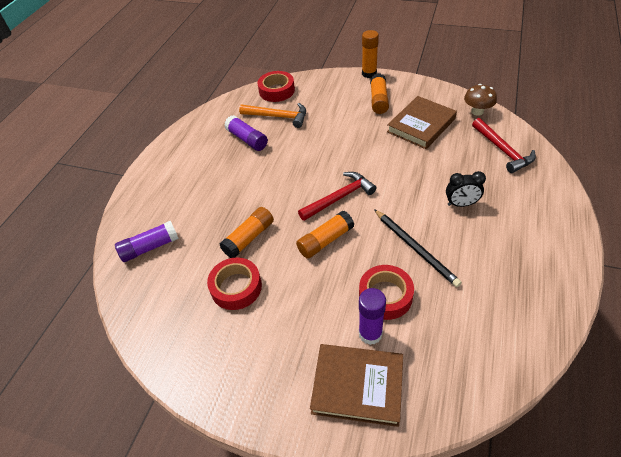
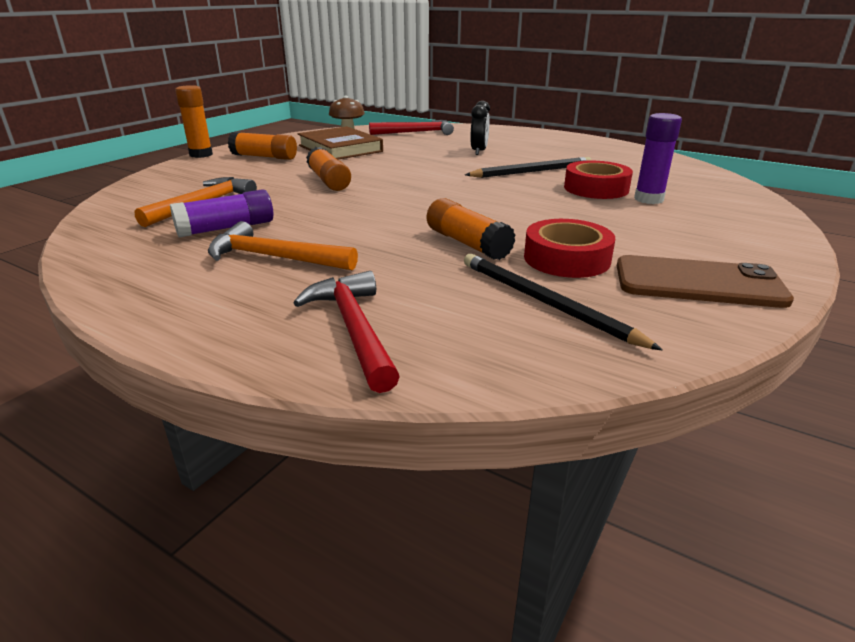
camera: 80 degrees left, 20 degrees down
purple glue stick [115,221,179,262] -> none
red tape [257,71,295,102] -> none
orange glue stick [296,211,354,259] -> orange glue stick moved to [306,147,351,191]
red hammer [298,172,376,221] -> red hammer moved to [293,271,400,393]
brown book [310,344,403,427] -> none
none -> orange hammer [208,221,358,270]
none -> black pencil [464,254,662,350]
none -> brown phone [617,255,794,308]

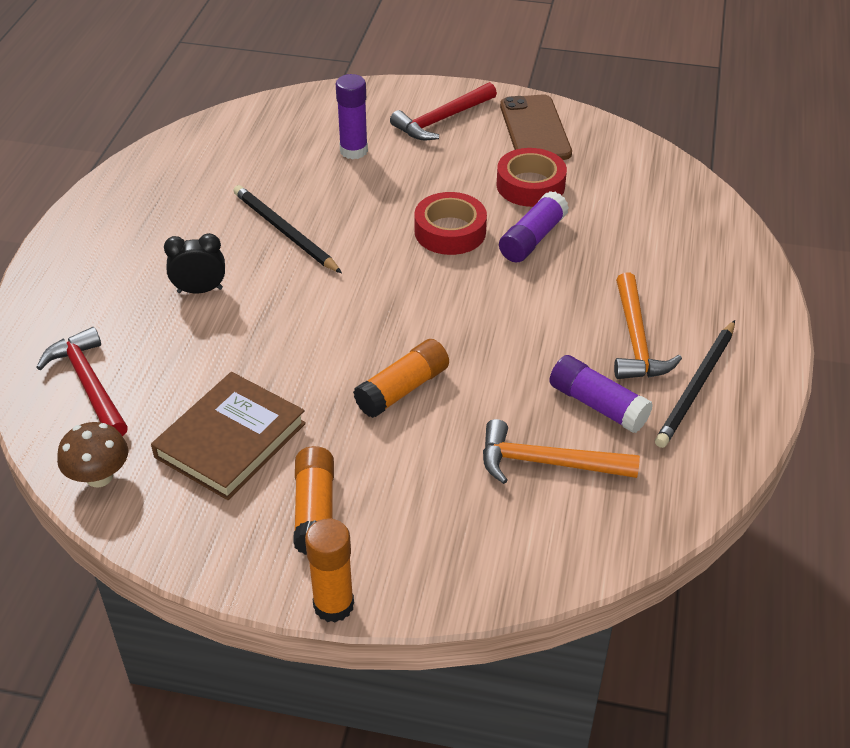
camera: 110 degrees left, 15 degrees up
red hammer [293,271,400,393] -> red hammer moved to [390,82,497,140]
orange glue stick [427,198,516,260] -> purple glue stick [499,191,569,262]
black pencil [464,254,662,350] -> black pencil moved to [655,320,735,448]
red tape [564,161,633,199] -> red tape moved to [414,192,487,255]

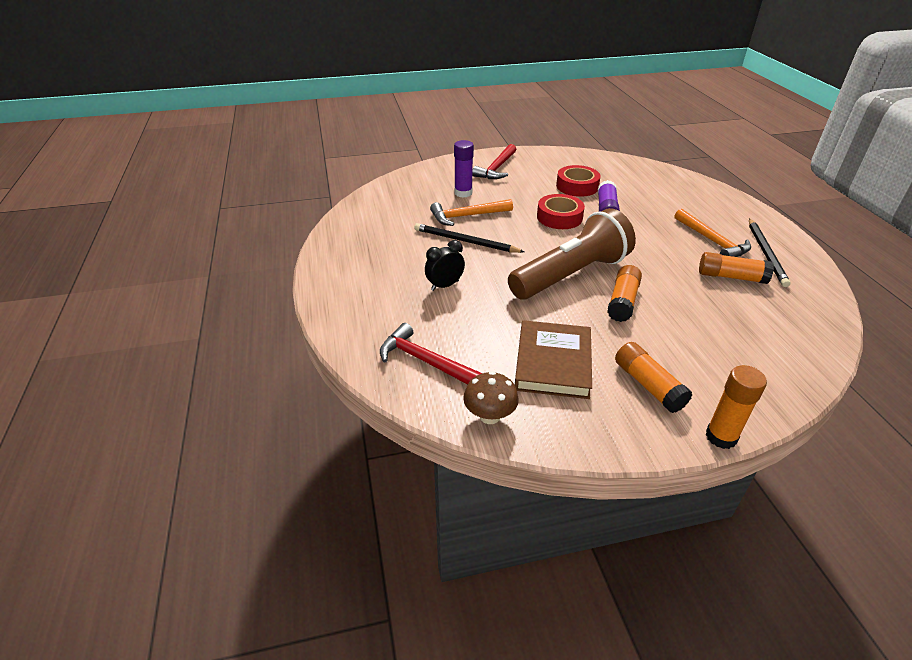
camera: 25 degrees left, 5 degrees down
orange hammer [483,419,640,484] -> orange hammer moved to [430,199,513,226]
brown phone [500,95,572,160] -> none
purple glue stick [549,355,653,433] -> orange glue stick [699,252,774,284]
none -> brown flashlight [508,208,636,299]

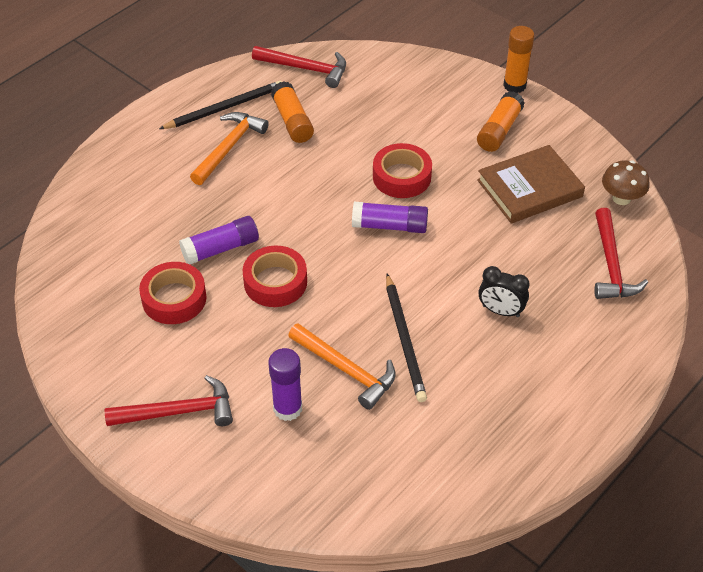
camera: 125 degrees left, 10 degrees up
brown flashlight [508,208,636,299] -> purple glue stick [352,202,428,233]
orange glue stick [607,265,642,322] -> red tape [373,143,432,198]
none -> red hammer [252,46,346,88]

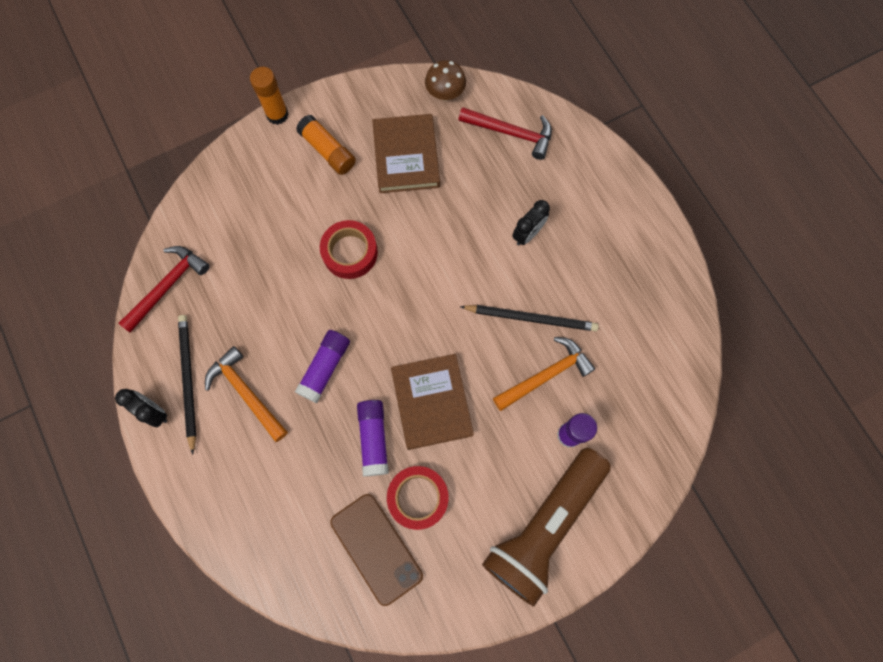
camera: 70 degrees left, 25 degrees up
red hammer [105,375,233,426] -> brown flashlight [482,448,611,607]
red tape [243,245,307,307] -> brown book [391,354,474,450]
orange glue stick [271,81,314,143] -> none
purple glue stick [352,202,428,233] -> purple glue stick moved to [295,330,350,403]
none -> black clock [115,389,167,427]
none -> brown phone [330,494,423,606]

